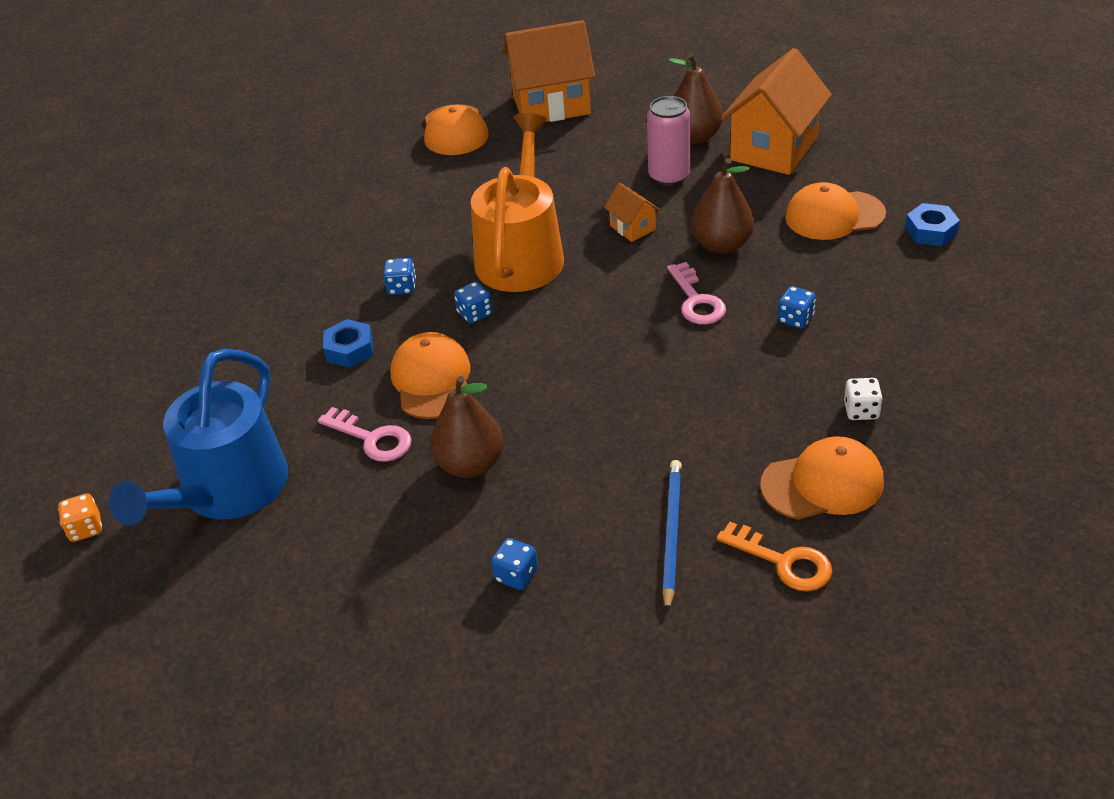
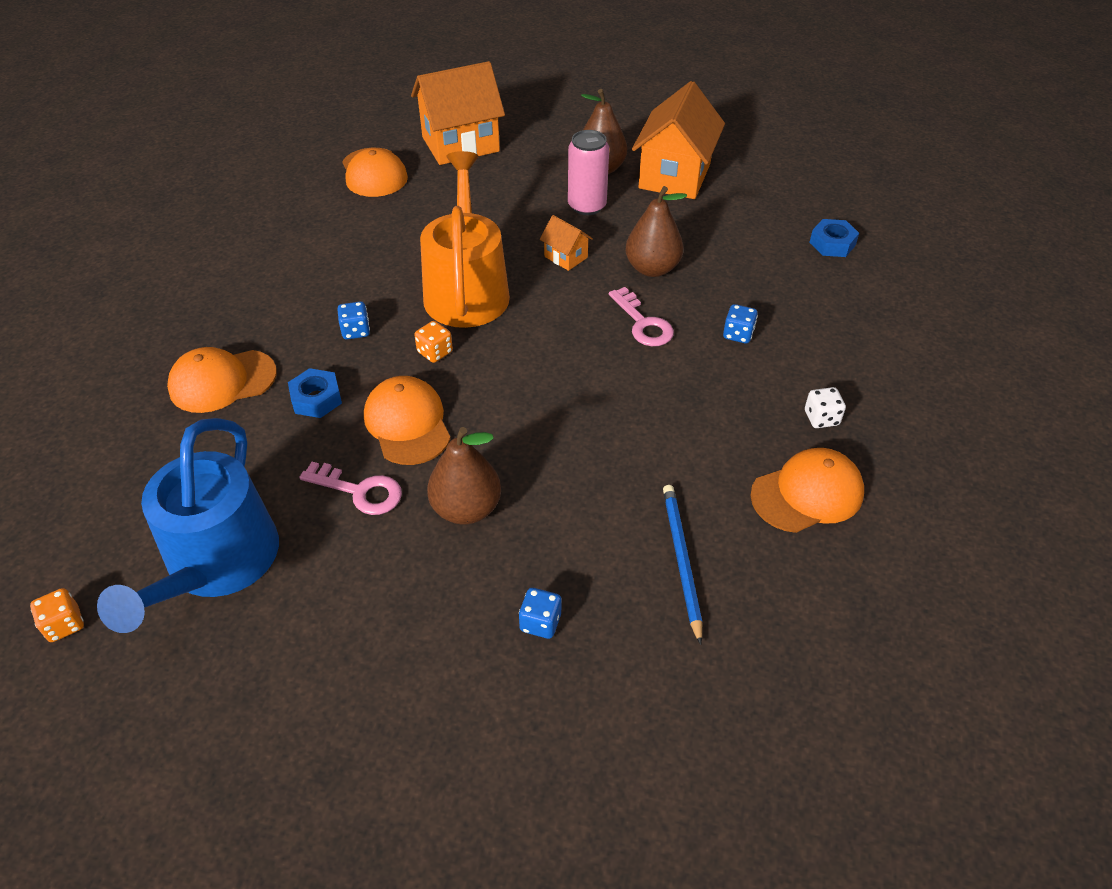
camera: 15 degrees left, 5 degrees up
blue dice [454,282,493,324] -> orange dice [414,321,453,363]
orange key [716,522,832,592] -> none
orange cap [785,182,886,240] -> orange cap moved to [167,347,277,413]

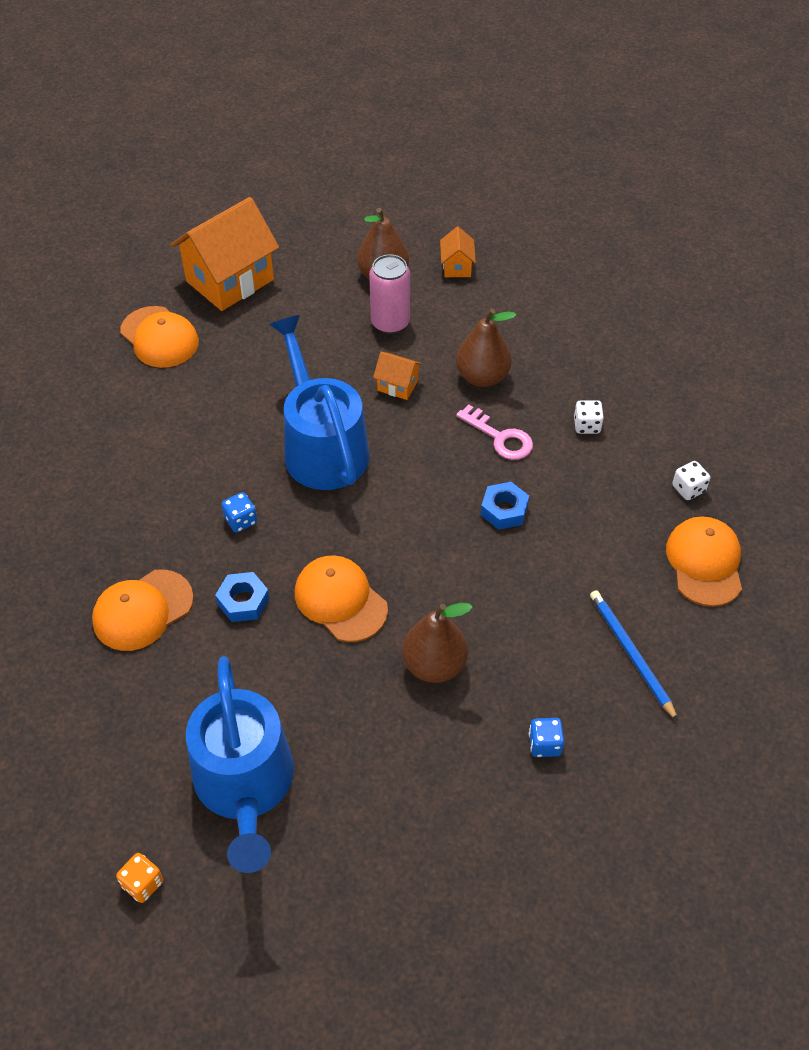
camera: 20 degrees left, 5 degrees up
pink key [299,462,402,515] -> none
orange dice [414,321,453,363] -> none
orange watering can [420,151,510,328] -> blue watering can [269,315,370,490]
orange house [632,81,725,199] -> orange house [440,227,476,277], size x0.46
blue dice [723,304,758,343] -> white dice [574,400,604,434]
orange cap [750,448,864,533] -> orange cap turned 45 degrees counterclockwise [666,516,742,607]
blue nut [809,219,859,257] -> blue nut moved to [481,482,529,530]

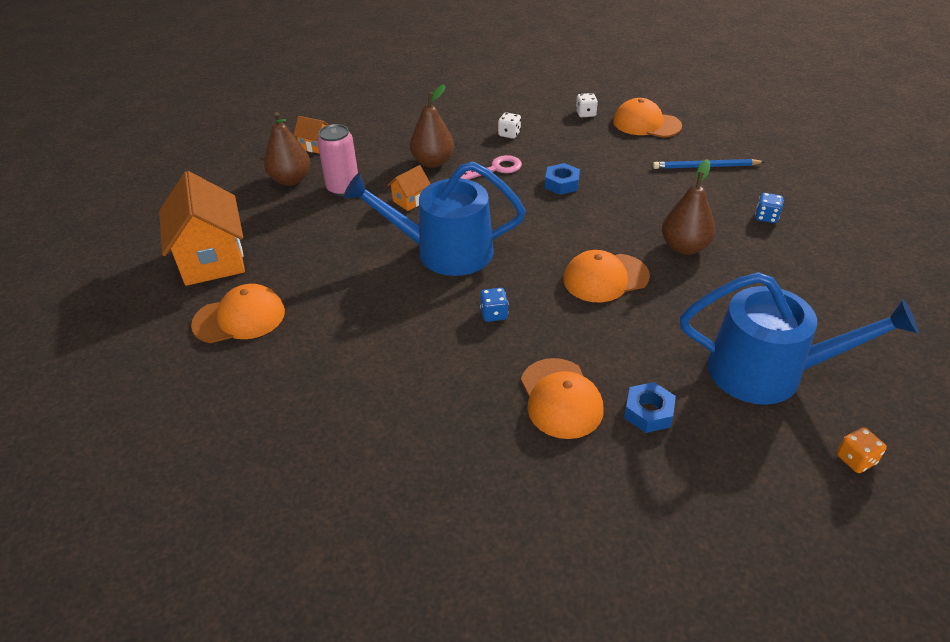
camera: 65 degrees left, 10 degrees down
blue nut [215,572,269,622] -> blue nut moved to [624,382,676,433]

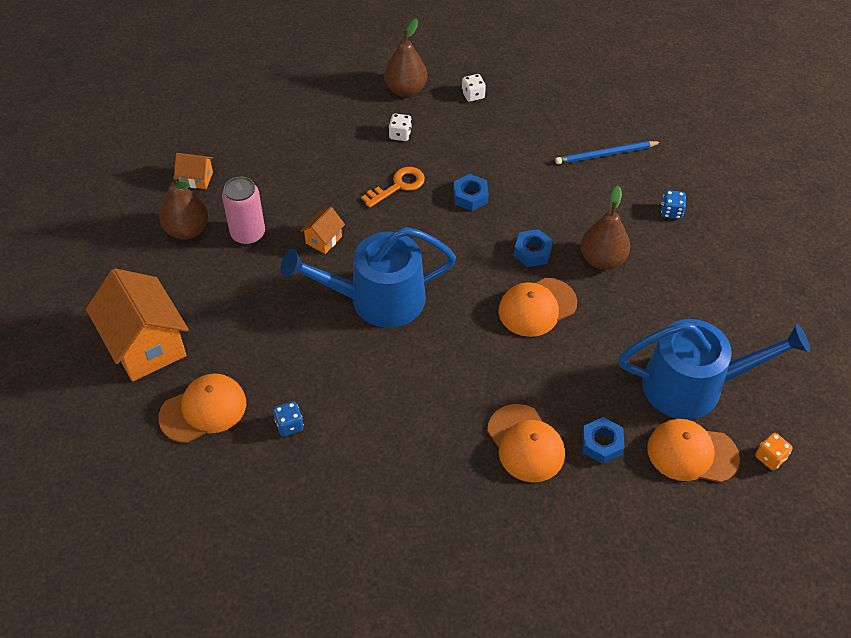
camera: 15 degrees left, 10 degrees up
brown pear [410,85,454,168] -> brown pear moved to [384,18,427,97]
pink key [460,155,522,180] -> orange key [361,167,425,208]
blue dice [480,288,508,322] -> blue dice moved to [273,401,304,436]
orange cap [613,98,682,138] -> orange cap moved to [647,419,740,483]
none -> blue nut [513,229,553,267]

